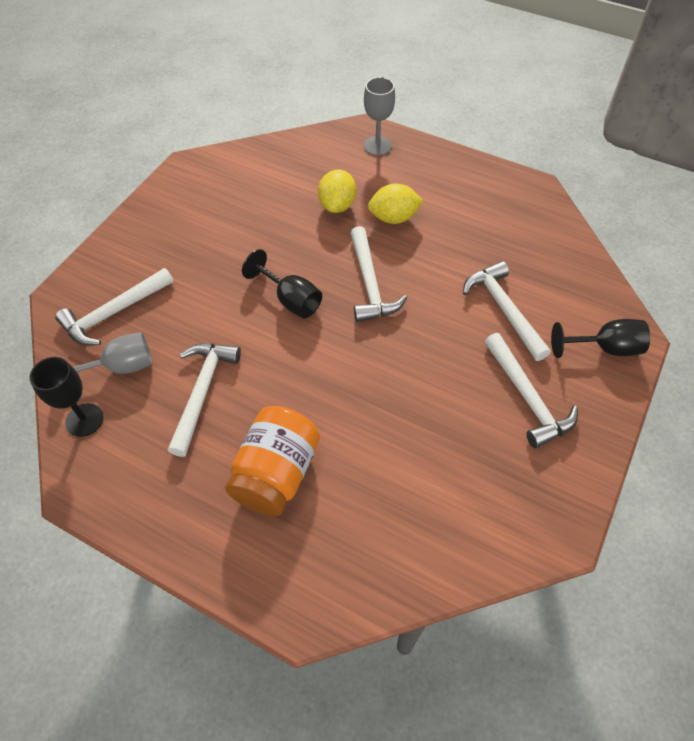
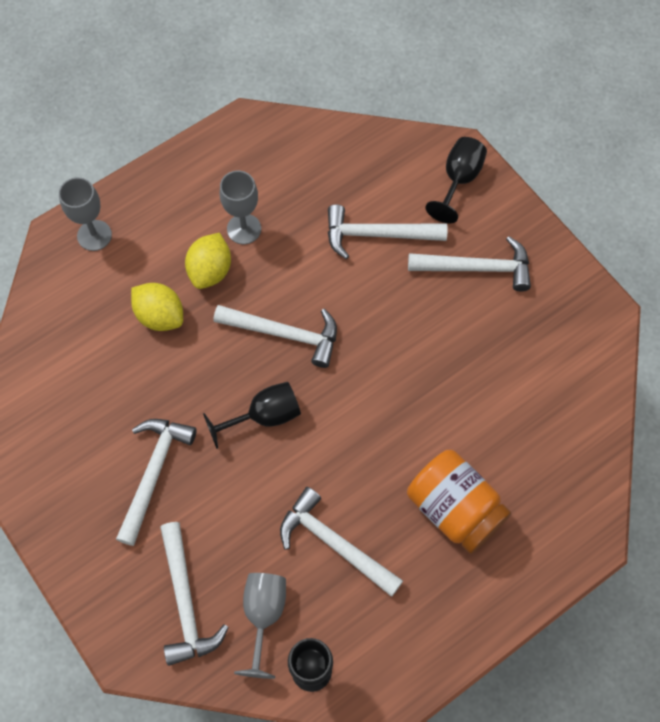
camera: 65 degrees left, 10 degrees up
none -> white hammer [116,419,197,546]
none -> grey goblet [220,171,261,244]

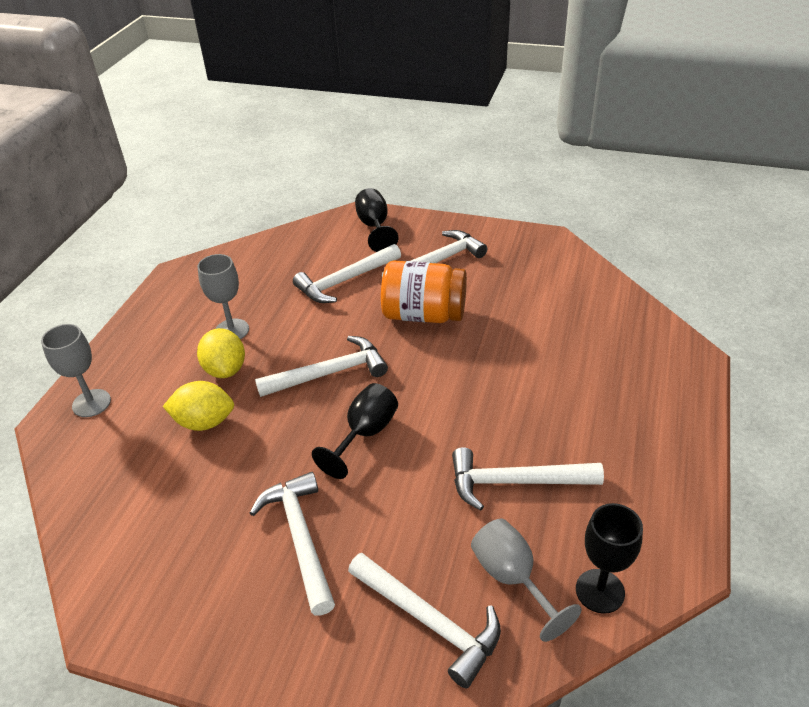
camera: 35 degrees left, 25 degrees down
orange jar [407,450,511,554] -> orange jar moved to [381,261,467,323]

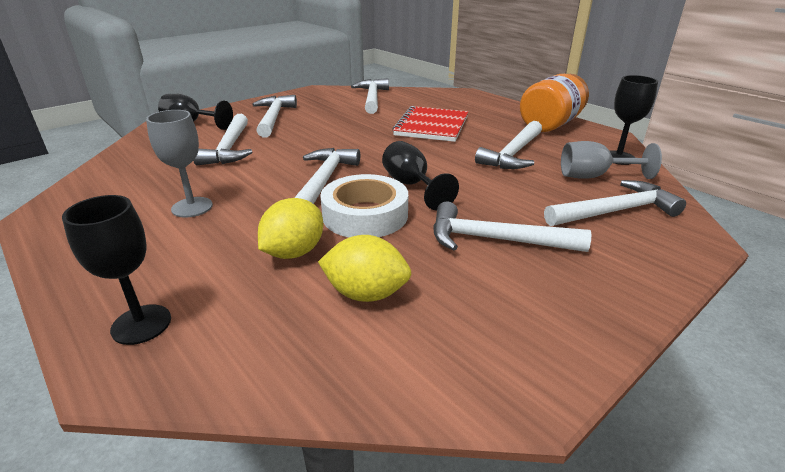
camera: 60 degrees left, 10 degrees down
grey goblet [41,324,111,417] -> black goblet [62,195,171,345]
yellow lemon [197,328,245,378] -> yellow lemon moved to [318,235,412,302]
orange jar [381,261,467,323] -> orange jar moved to [520,74,589,132]
none -> white tape [320,174,408,237]
none -> white hammer [351,78,389,114]
none -> red notebook [392,106,468,142]

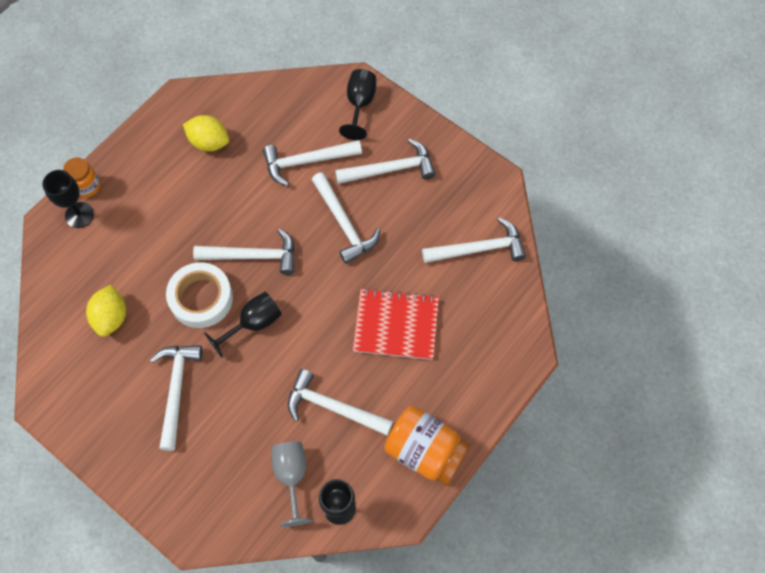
camera: 80 degrees right, 35 degrees up
grey goblet [146,110,213,218] -> none
yellow lemon [258,198,323,259] -> yellow lemon moved to [183,115,229,151]
white hammer [544,180,686,226] -> white hammer moved to [312,172,380,264]
none -> orange jar [63,157,100,198]

